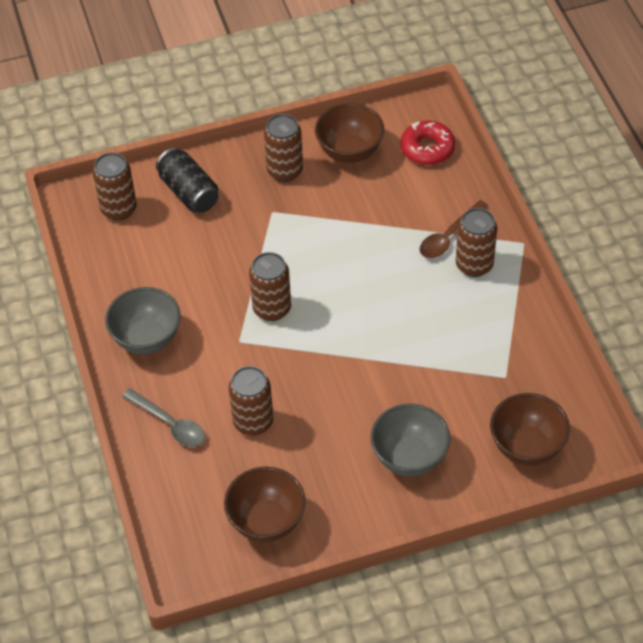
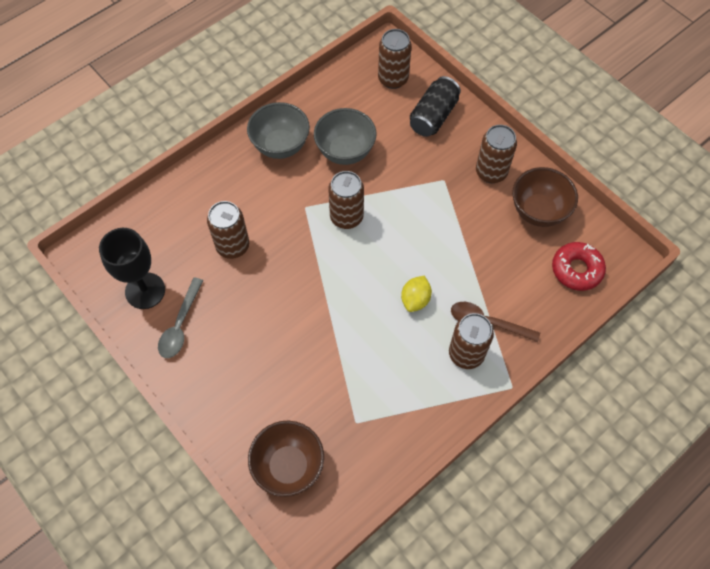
camera: 65 degrees right, 10 degrees up
grey spoon [122,388,205,447] -> grey spoon moved to [158,278,203,358]
brown bowl [224,467,306,542] -> black goblet [99,228,165,309]
grey bowl [371,404,450,477] -> grey bowl moved to [314,108,377,165]
none -> yellow lemon [401,275,432,312]

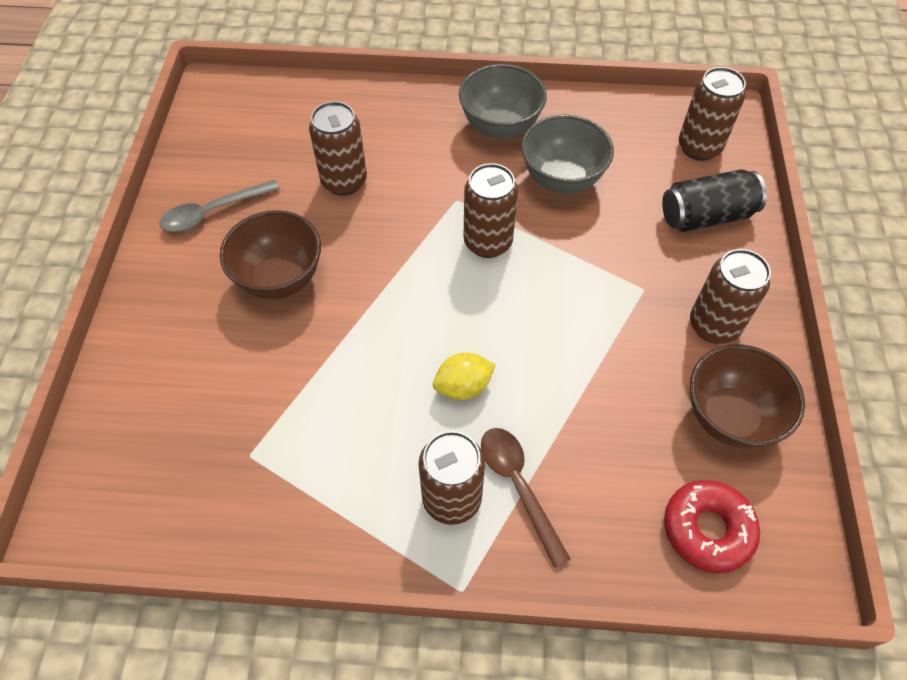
camera: 45 degrees right, 5 degrees down
black goblet [99,228,165,309] -> none
brown bowl [248,421,324,497] -> brown bowl moved to [220,210,321,299]

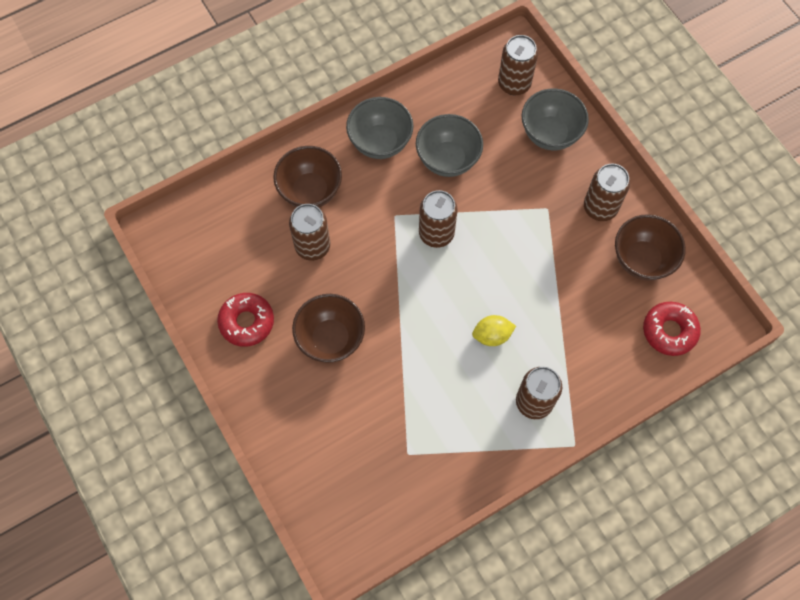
camera: 35 degrees left, 10 degrees up
grey spoon [159,179,280,232] -> red donut [217,293,274,347]
yellow lemon [433,353,496,400] -> yellow lemon turned 45 degrees clockwise [472,315,516,346]
brown spoon [481,428,571,568] -> none
black can [662,169,767,232] -> grey bowl [522,88,589,151]
none -> brown bowl [273,146,342,208]

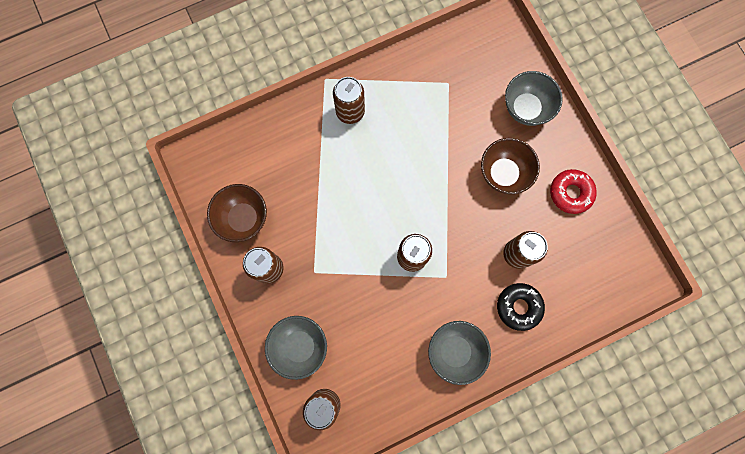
camera: 175 degrees left, 10 degrees up
brown bowl [273,146,342,208] -> black donut [497,283,545,331]
grey bowl [416,114,483,177] -> grey bowl moved to [505,71,563,126]
yellow lemon [472,315,516,346] -> none
red donut [643,302,701,356] -> none

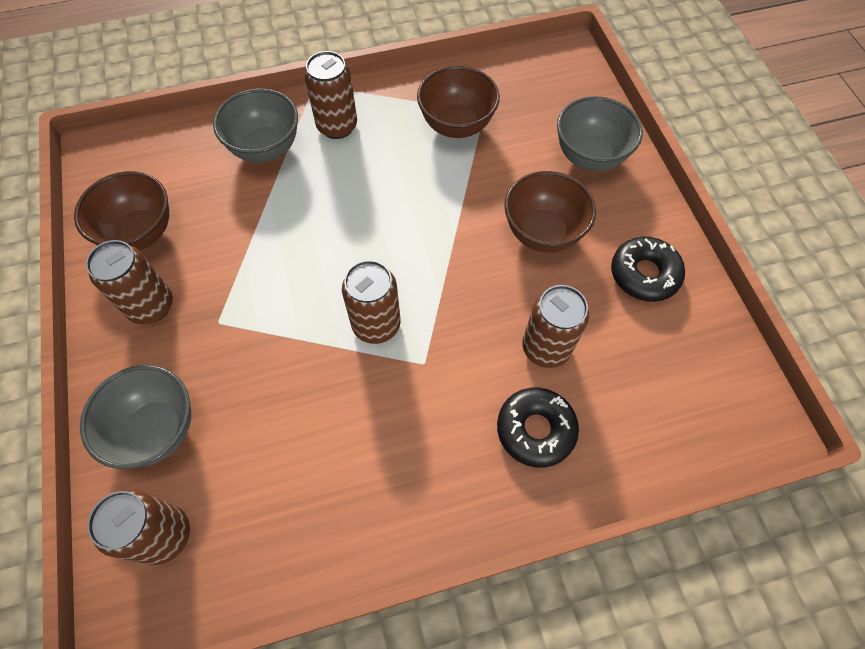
camera: 10 degrees right, 15 degrees down
grey bowl [428,321,491,385] -> grey bowl moved to [213,88,298,163]
red donut [550,169,597,214] -> black donut [611,237,685,302]
none -> brown bowl [417,66,500,138]

